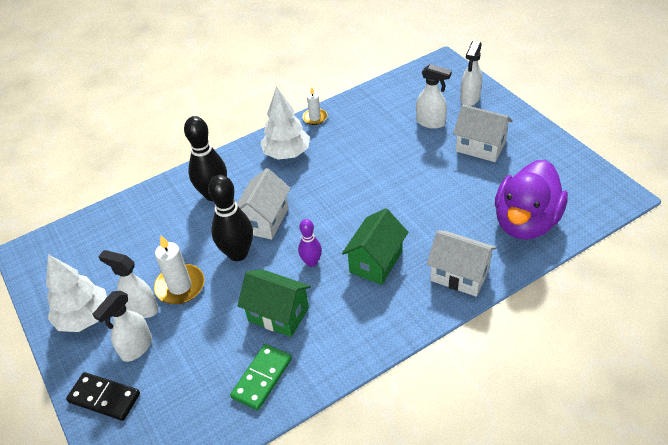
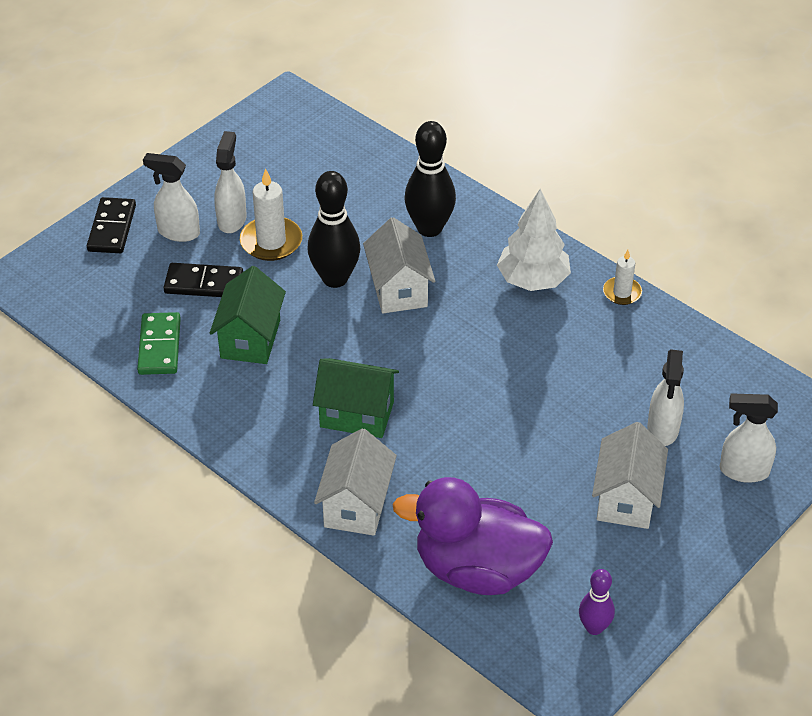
camera: 70 degrees right, 0 degrees up
white tree [46,254,107,332] -> none
green domino [230,344,292,411] -> green domino turned 75 degrees clockwise [137,312,181,375]
white house [237,168,291,240] -> white house turned 75 degrees clockwise [363,217,435,313]
purple bowling pin [298,219,322,267] -> purple bowling pin moved to [579,569,615,635]
none -> black domino [163,263,243,297]

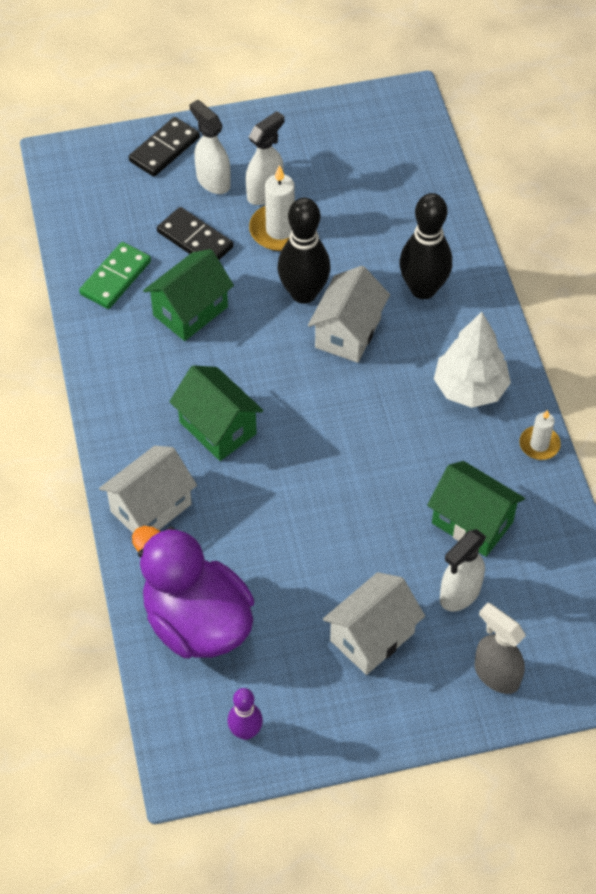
camera: 35 degrees right, 10 degrees up
white spray bottle [720,394,778,483] -> grey spray bottle [475,603,526,694]
none -> green house [427,461,525,557]

